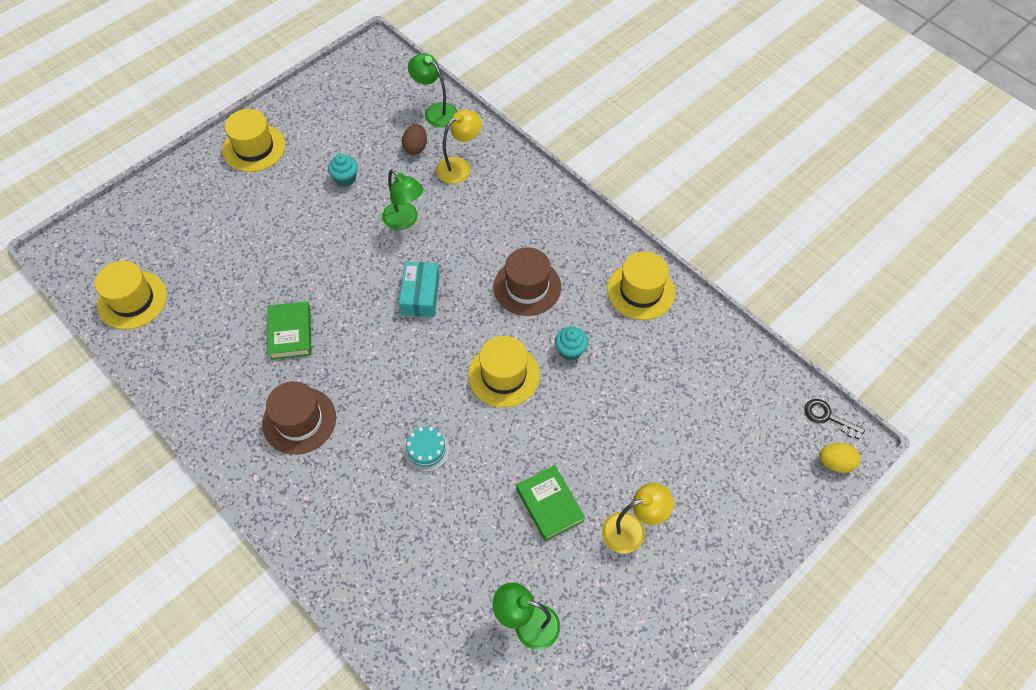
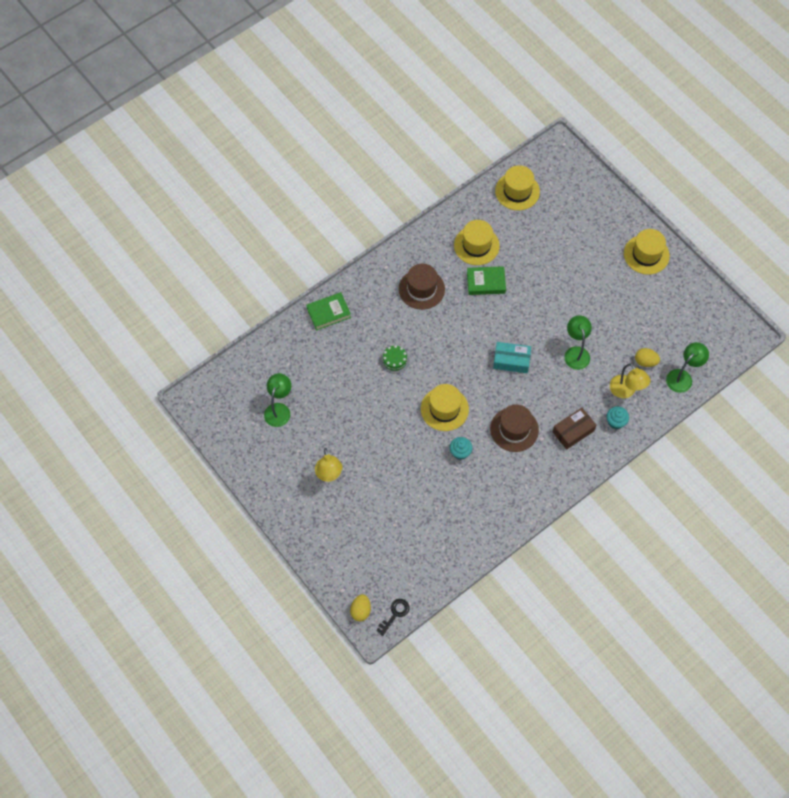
camera: 95 degrees right, 5 degrees up
turquoise cupcake [328,154,358,187] -> turquoise cupcake moved to [606,406,629,429]
green lamp [382,169,424,230] -> green lamp turned 120 degrees clockwise [564,316,592,370]
brown egg [402,124,427,155] -> yellow egg [635,348,660,367]
turquoise cake [404,427,450,472] -> green cake [380,345,409,374]
green book [516,465,585,541] -> green book moved to [306,292,351,330]
yellow hat [607,252,675,320] -> yellow hat moved to [454,220,500,265]
none -> brown box [553,408,596,450]

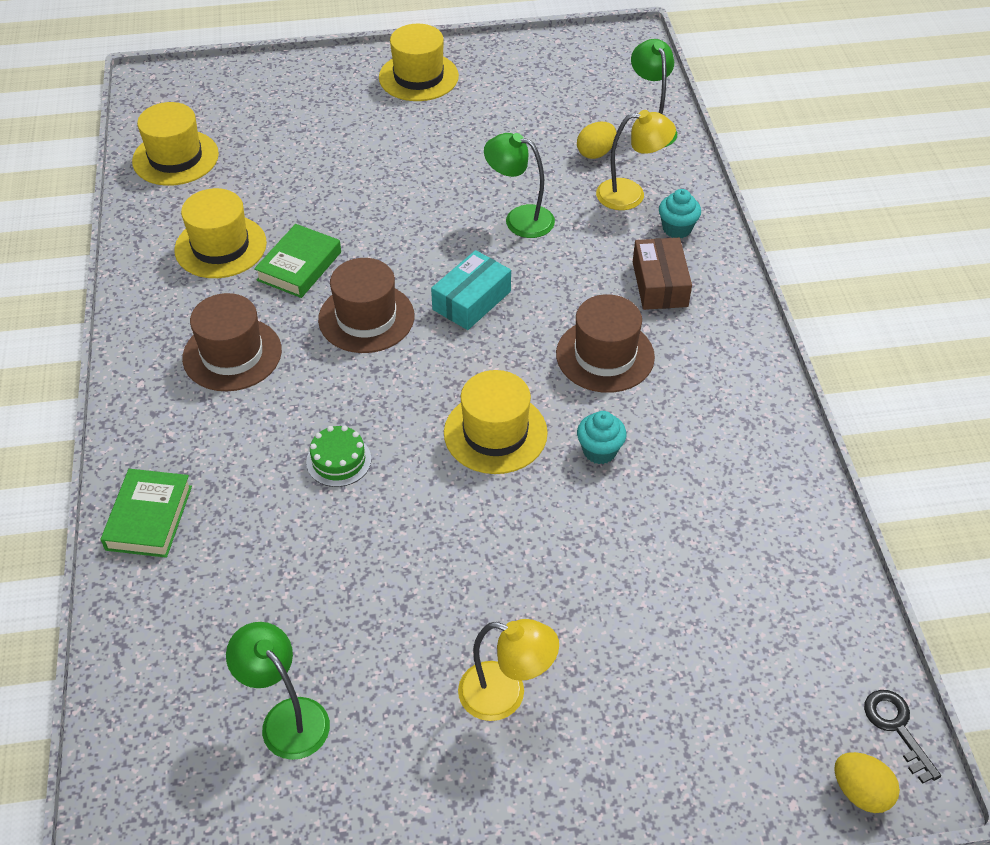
camera: 60 degrees left, 15 degrees down
none -> brown hat [318,258,414,353]

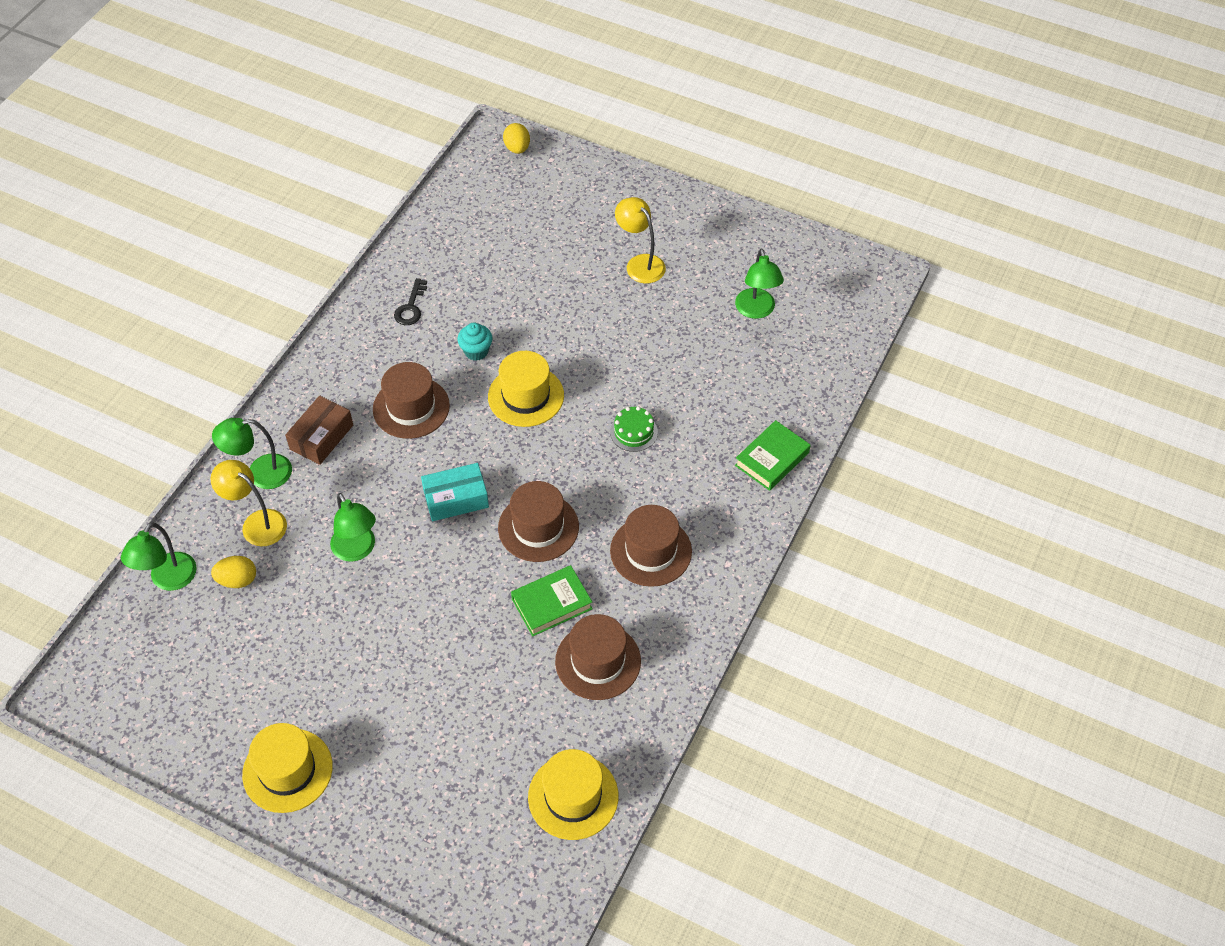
camera: 145 degrees left, 5 degrees up
yellow hat [174,188,267,278] -> brown hat [555,614,641,700]
turquoise cupcake [659,189,701,238] -> green lamp [212,418,292,489]
black key [864,690,941,784] -> black key moved to [394,278,427,325]

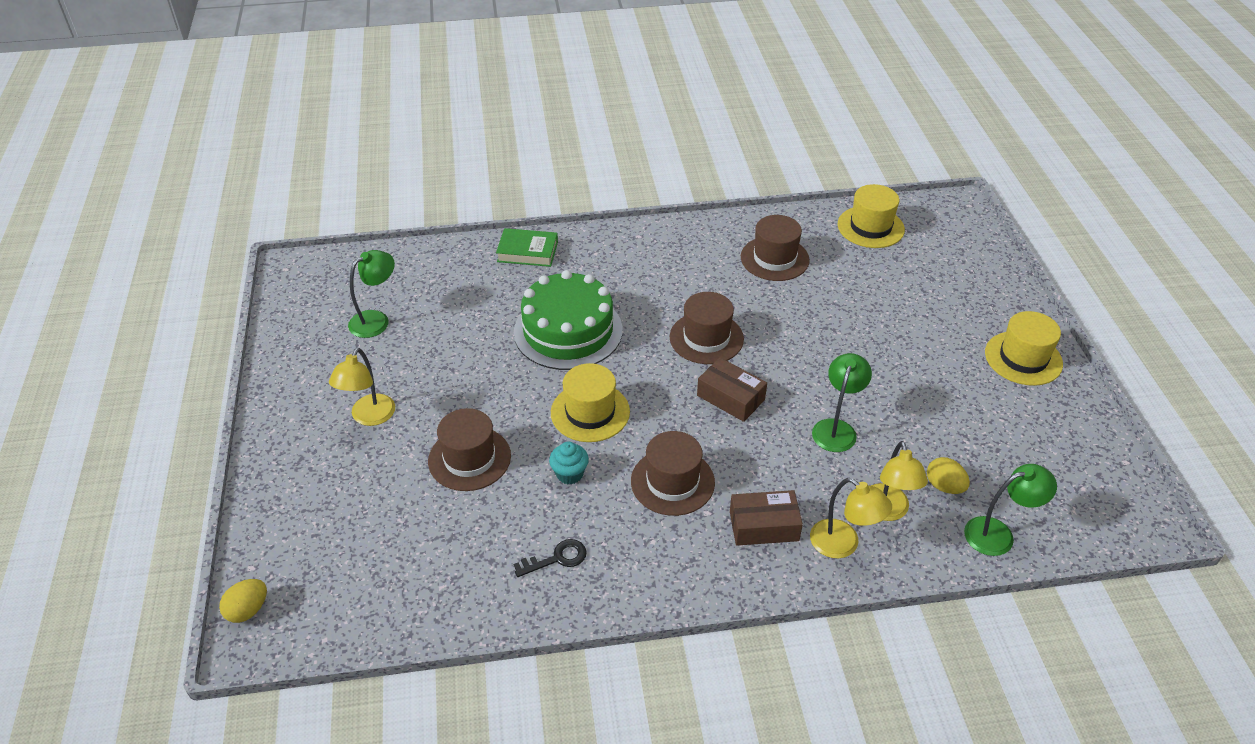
camera: 125 degrees left, 10 degrees down
green lamp [212,418,292,489] -> yellow lamp [810,478,892,559]
turquoise box [421,463,489,521] -> brown box [697,357,767,422]
green book [511,565,593,636] -> none
green cake [610,406,658,452] -> green cake [514,270,623,370], size x2.40
brown hat [610,505,692,587] -> brown hat moved to [428,408,511,491]

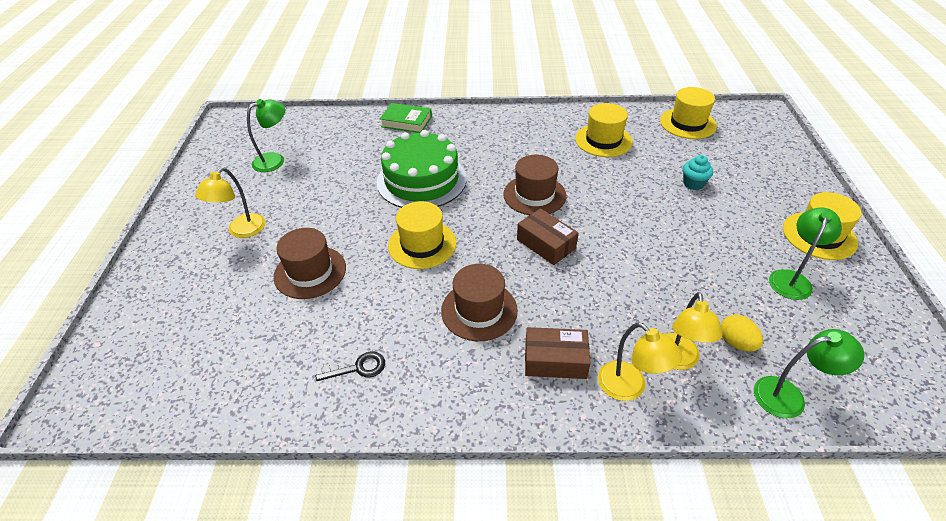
camera: 10 degrees right, 0 degrees up
yellow egg [219,579,267,623] -> none
turquoise cupcake [549,442,589,484] -> turquoise cupcake moved to [683,155,713,190]
brown hat [741,215,810,281] -> yellow hat [575,103,633,157]
green lamp [812,353,872,452] -> green lamp moved to [769,207,842,300]

